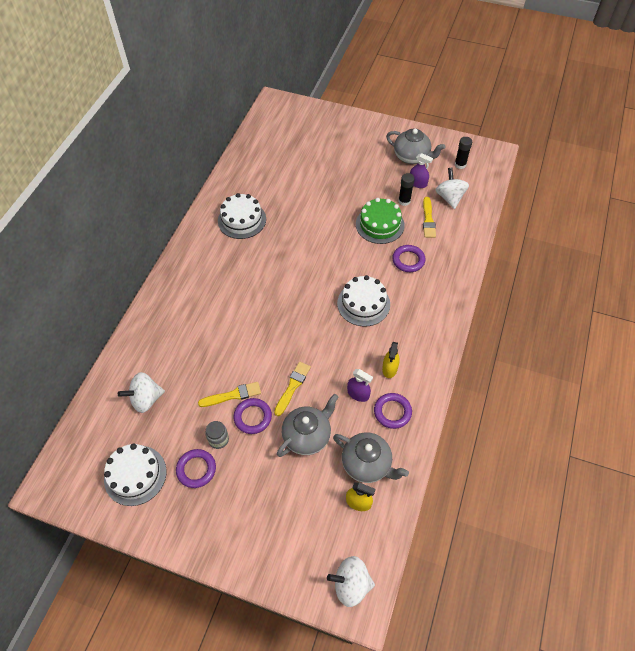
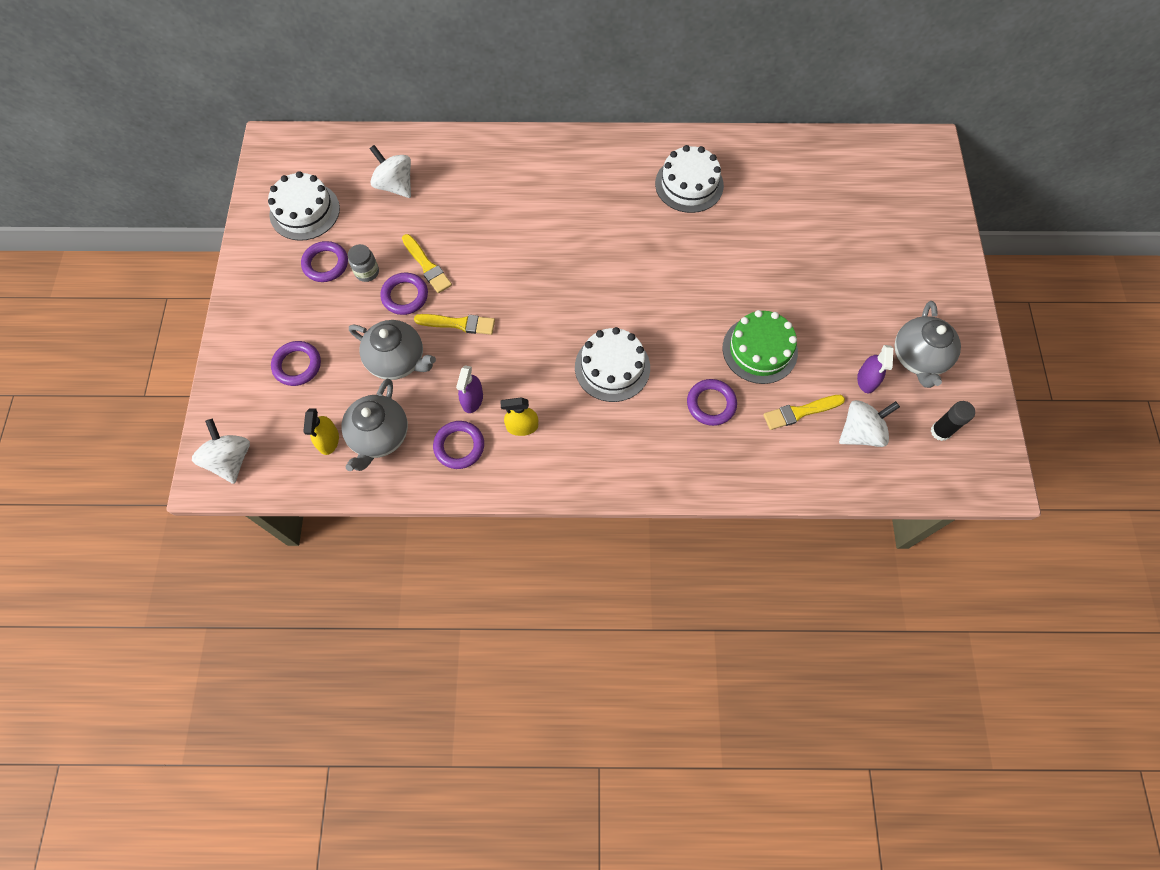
camera: 70 degrees right, 10 degrees up
black glue stick [398,173,415,206] -> none
none -> purple ring [271,341,321,386]

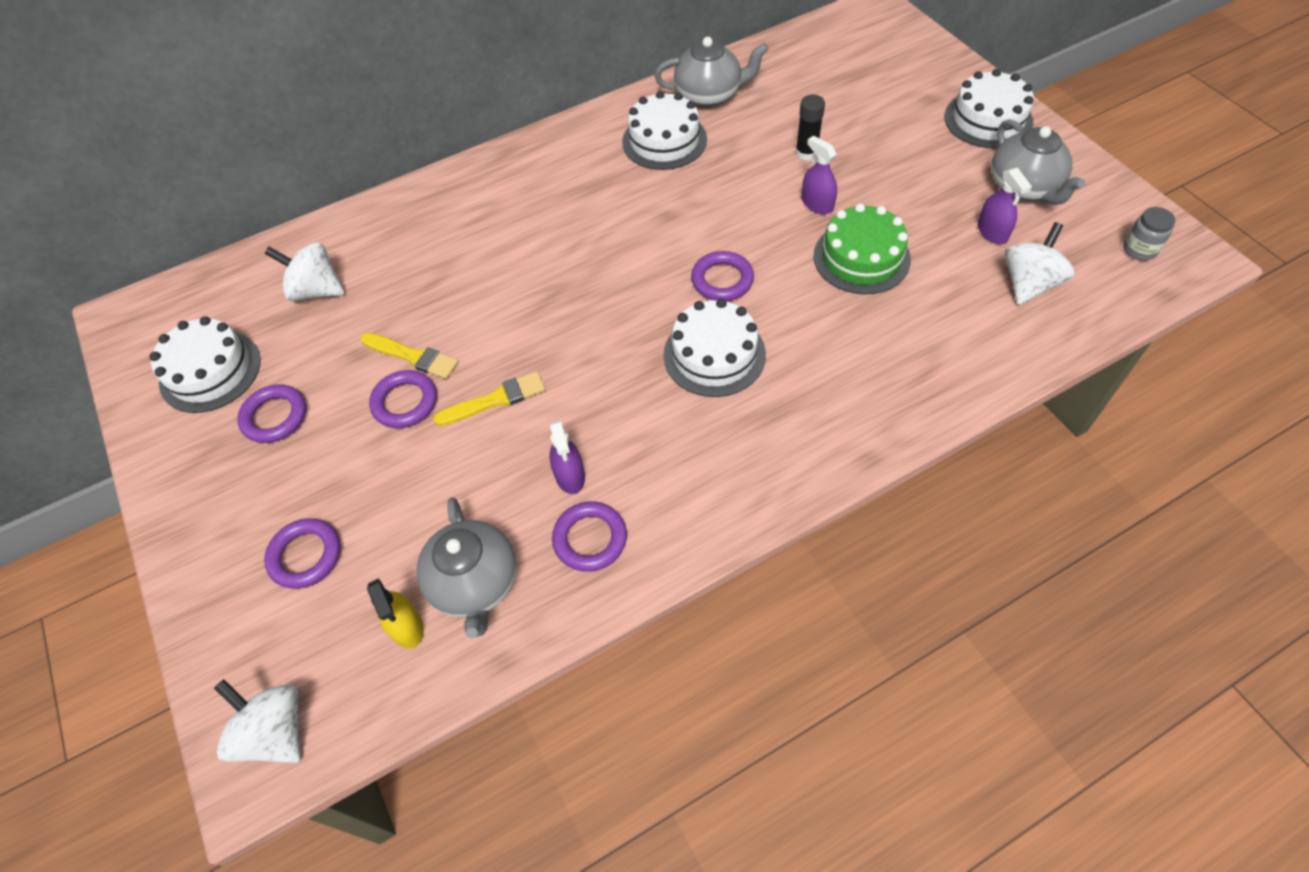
camera: 25 degrees left, 10 degrees down
grey jar [348,244,379,282] -> grey jar moved to [1123,207,1176,261]
grey teapot [349,320,436,380] -> grey teapot moved to [655,37,769,108]
yellow spray bottle [500,397,538,436] -> none
purple ring [687,379,737,426] -> purple ring moved to [691,251,754,301]
yellow brush [763,395,845,430] -> none
black glue stick [931,401,975,441] -> black glue stick moved to [796,94,825,161]
none -> purple spray bottle [802,135,837,214]
none -> white cake [944,69,1034,149]

